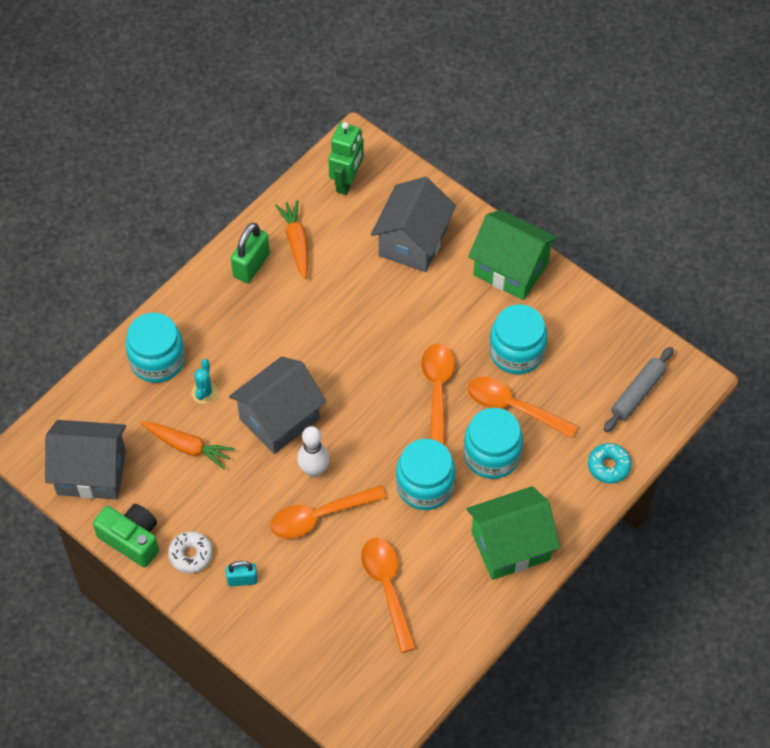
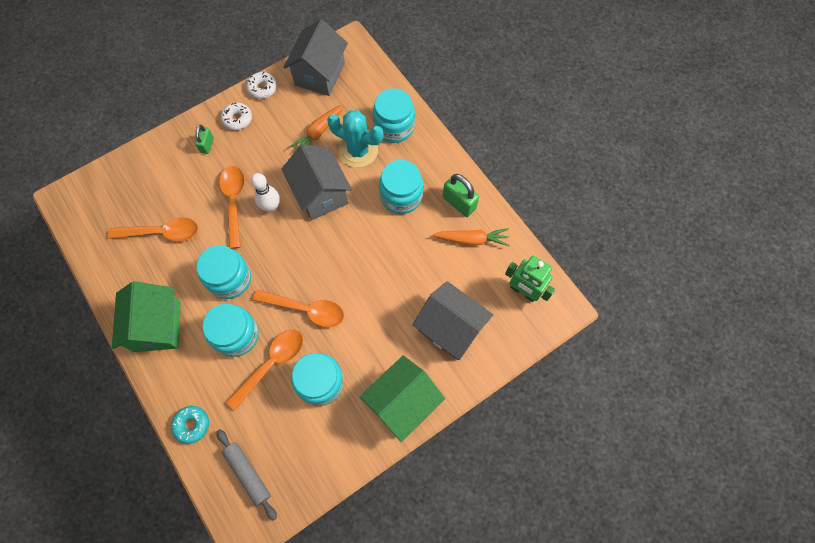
camera: 105 degrees right, 10 degrees up
green camera [93,504,159,568] -> white donut [246,72,277,99]
turquoise cactus [191,359,218,404] -> turquoise cactus [327,110,383,168], size x1.98
turquoise padlock [226,561,257,587] -> green padlock [195,125,214,154]
none -> turquoise jar [379,160,423,214]

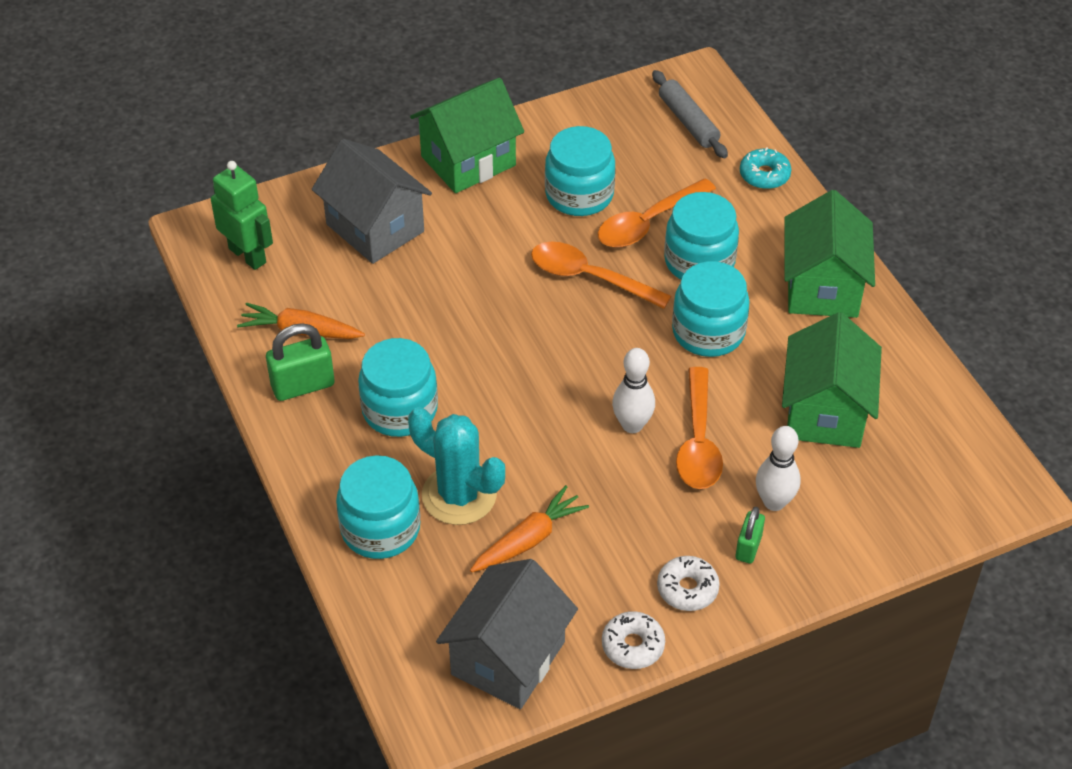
camera: 170 degrees left, 20 degrees down
orange spoon [108,217,198,242] -> green house [782,312,882,448]
grey house [281,144,352,220] -> none
green padlock [443,174,479,217] -> green padlock turned 75 degrees counterclockwise [266,323,335,401]
none -> white bowling pin [756,426,801,511]

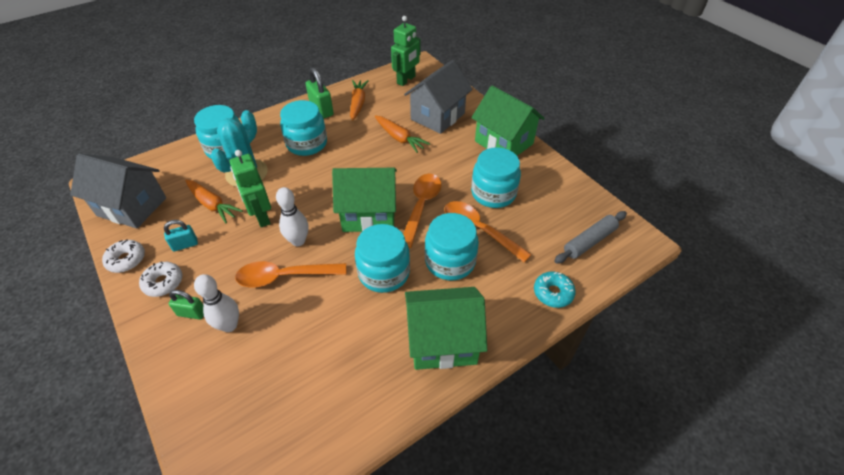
camera: 80 degrees right, 0 degrees up
green house [782,312,882,448] -> green house moved to [332,168,397,232]
none -> turquoise padlock [164,220,198,251]
none -> green robot [230,150,271,227]
none -> orange carrot [375,116,430,153]

